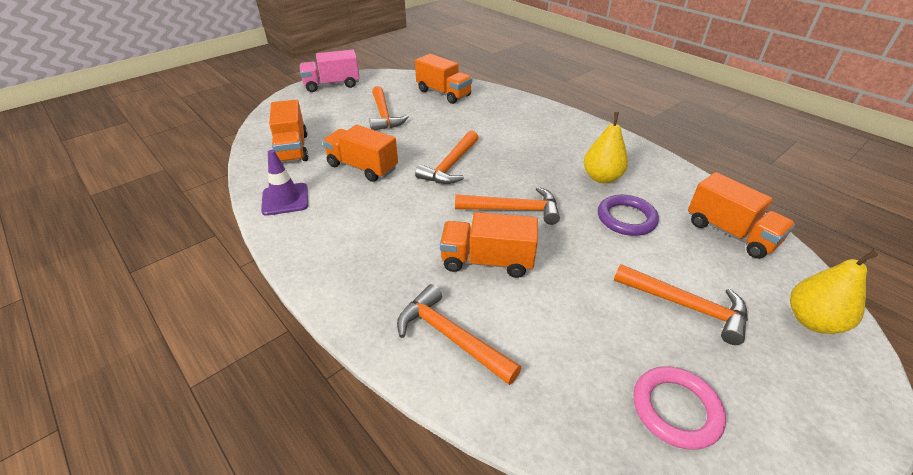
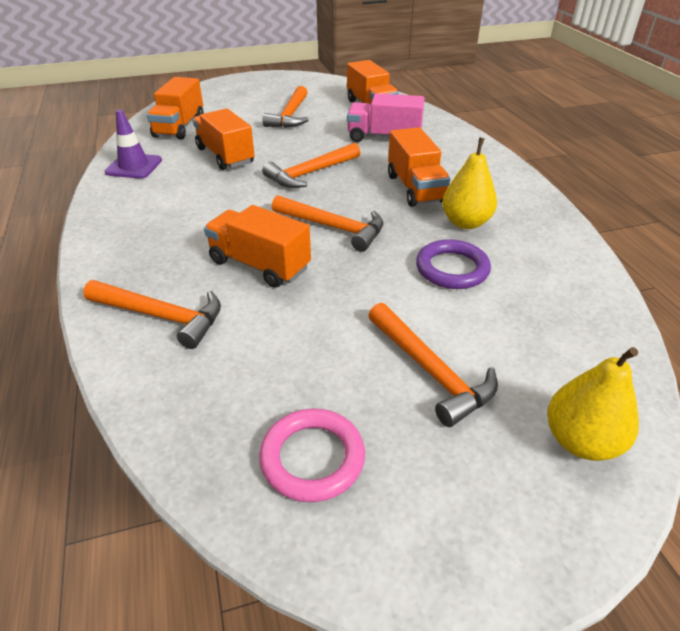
camera: 25 degrees right, 0 degrees up
pink truck [299,50,360,92] -> pink truck moved to [347,93,425,142]
orange hammer [397,284,521,385] -> orange hammer turned 135 degrees clockwise [83,280,221,349]
orange truck [688,172,795,259] -> orange truck moved to [388,127,450,207]

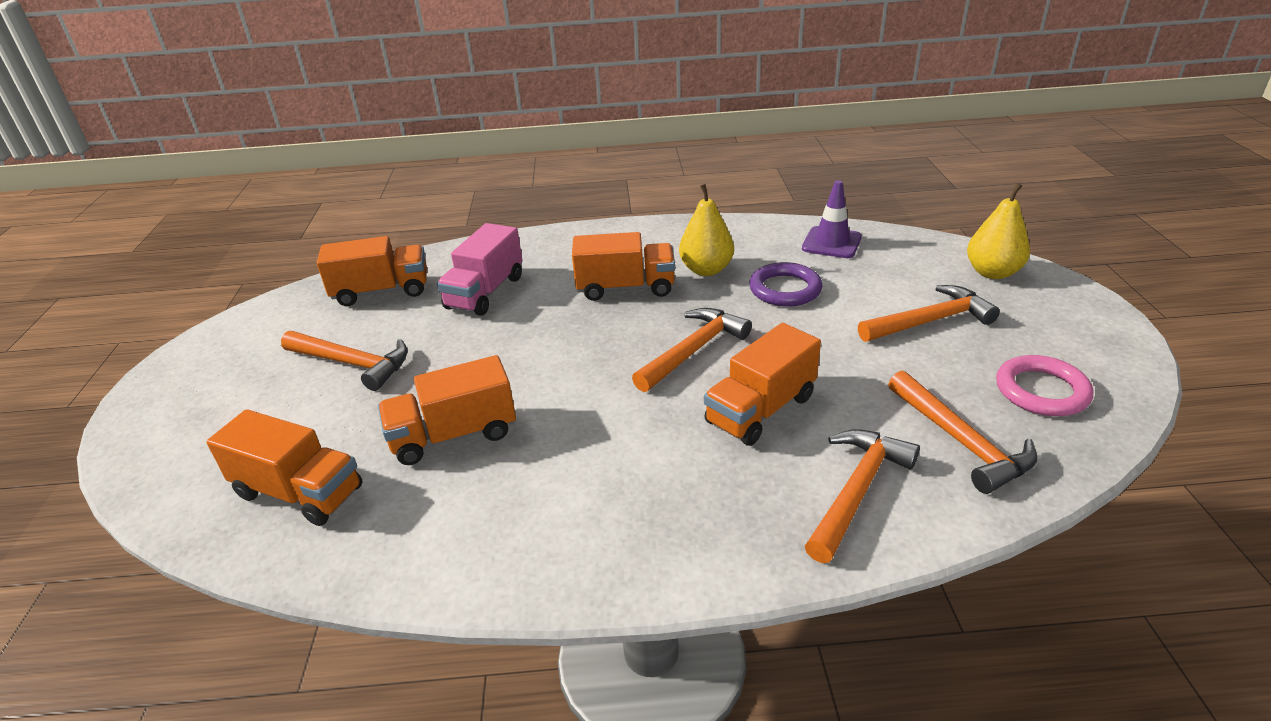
camera: 75 degrees left, 5 degrees down
purple traffic cone [105,109,162,179] -> purple traffic cone moved to [802,180,862,258]
orange hammer [262,143,360,188] -> orange hammer moved to [888,371,1037,494]

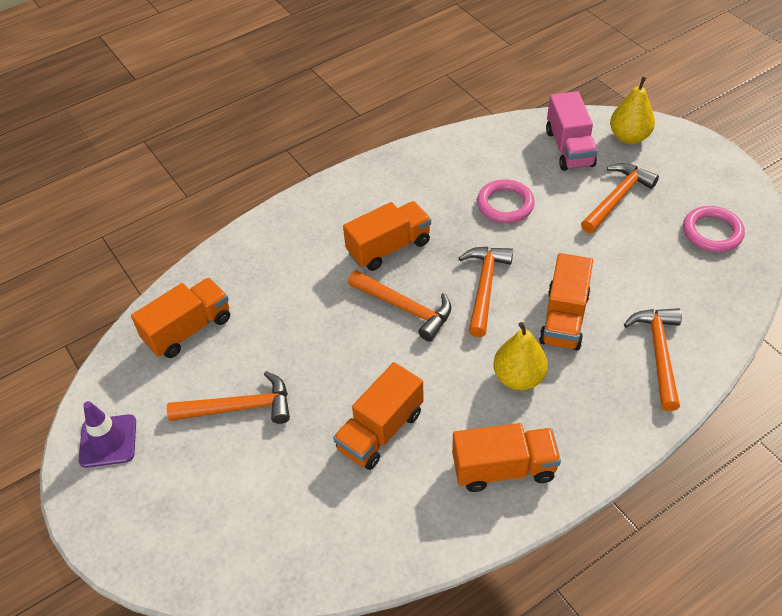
camera: 30 degrees left, 15 degrees up
orange truck [207,409,362,526] -> orange truck moved to [452,423,561,492]
pink truck [437,223,522,316] -> pink truck moved to [546,91,598,171]
yellow pear [679,184,734,276] -> yellow pear moved to [493,322,548,390]
purple ring [749,262,823,307] -> pink ring [477,179,535,223]
purple traffic cone [802,180,862,258] -> purple traffic cone moved to [79,401,136,468]
orange hammer [888,371,1037,494] -> orange hammer moved to [348,270,452,341]

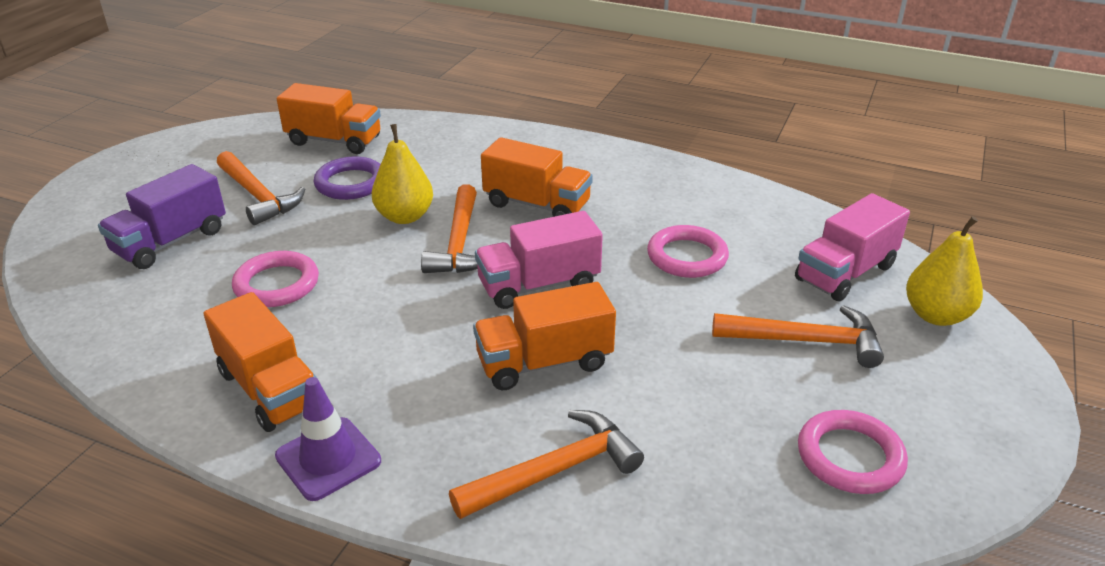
camera: 55 degrees right, 15 degrees down
purple traffic cone [79,401,136,468] -> purple traffic cone moved to [275,377,381,501]
orange truck [333,362,424,470] -> pink ring [232,251,319,307]
orange hammer [459,247,513,337] -> pink truck [475,211,603,309]
yellow pear [493,322,548,390] -> yellow pear moved to [372,124,433,224]
none -> purple truck [98,164,226,269]
none -> purple ring [314,156,381,200]

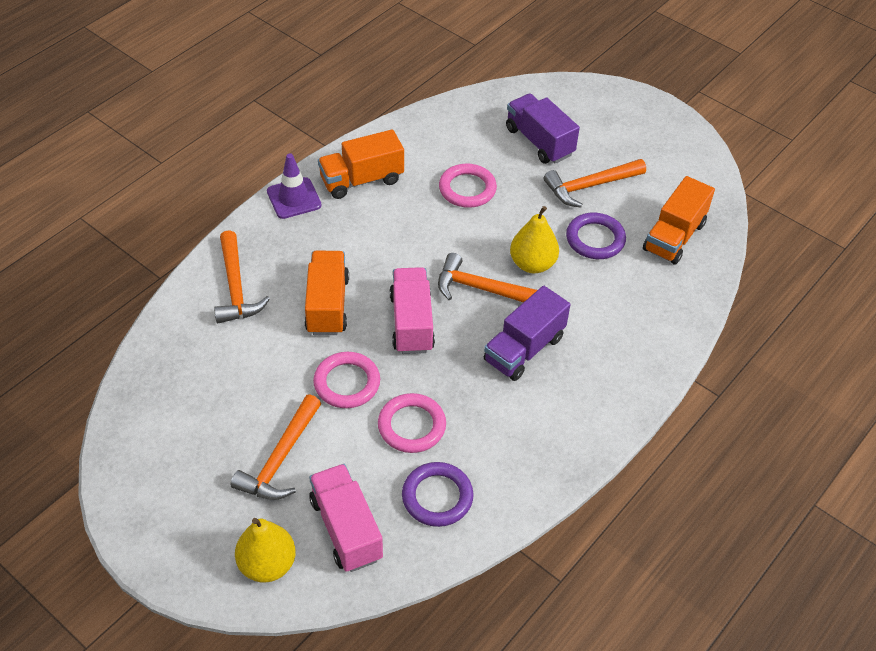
camera: 105 degrees right, 15 degrees up
orange truck [481,137,593,217] -> purple truck [484,286,571,381]
pink ring [798,410,908,494] -> pink ring moved to [313,352,380,408]
none -> purple ring [402,462,473,527]

